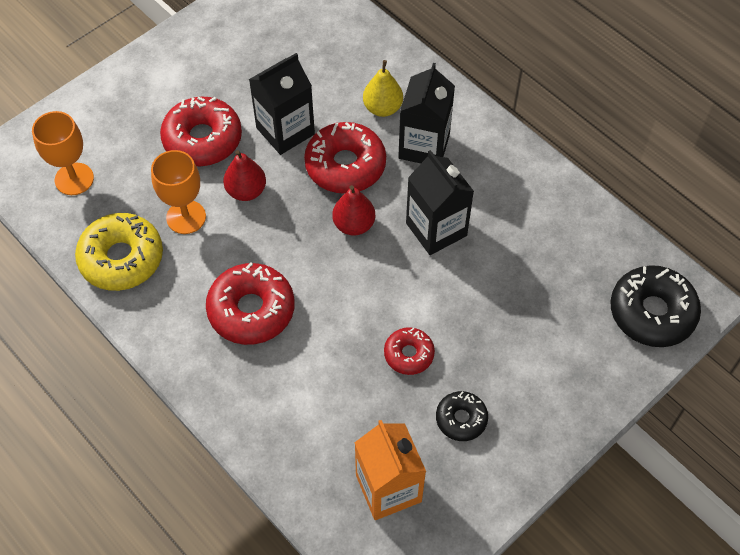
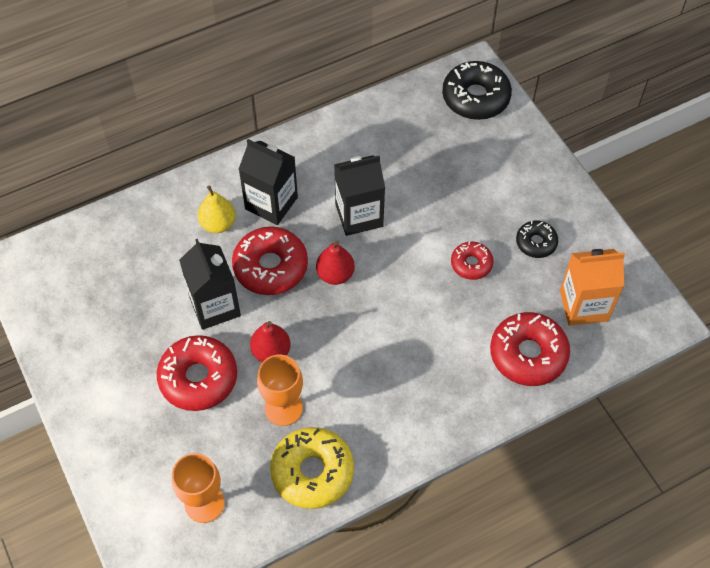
camera: 75 degrees left, 0 degrees up
red donut [206,262,294,345] -> red donut moved to [490,312,570,386]

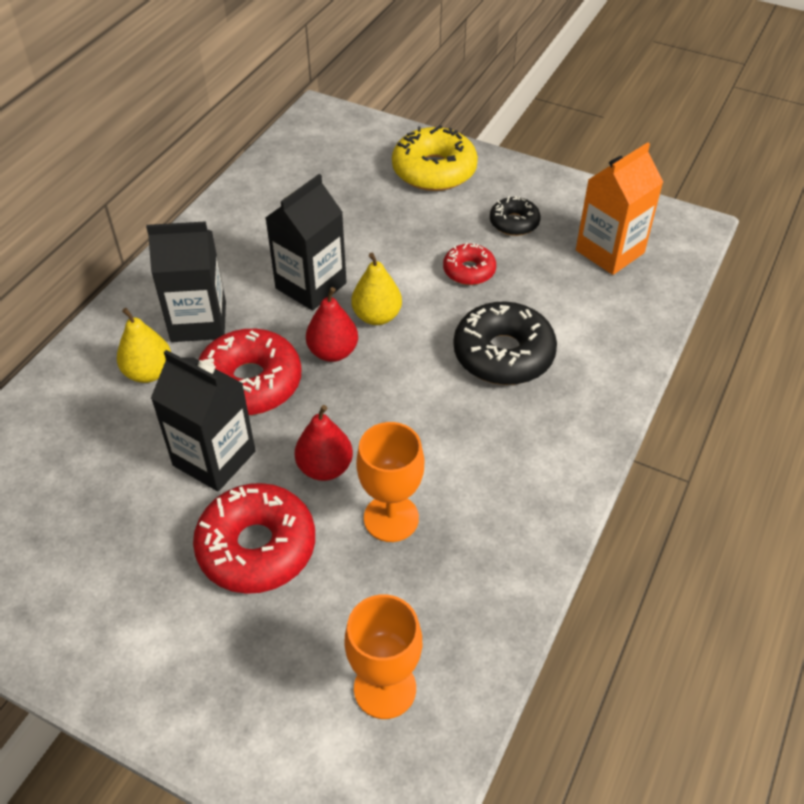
camera: 35 degrees left, 10 degrees down
yellow donut [270,427,354,509] -> yellow donut moved to [392,125,478,191]
black donut [442,61,512,120] -> black donut moved to [453,301,557,385]
red donut [490,312,570,386] -> none
none -> yellow pear [351,253,402,325]

